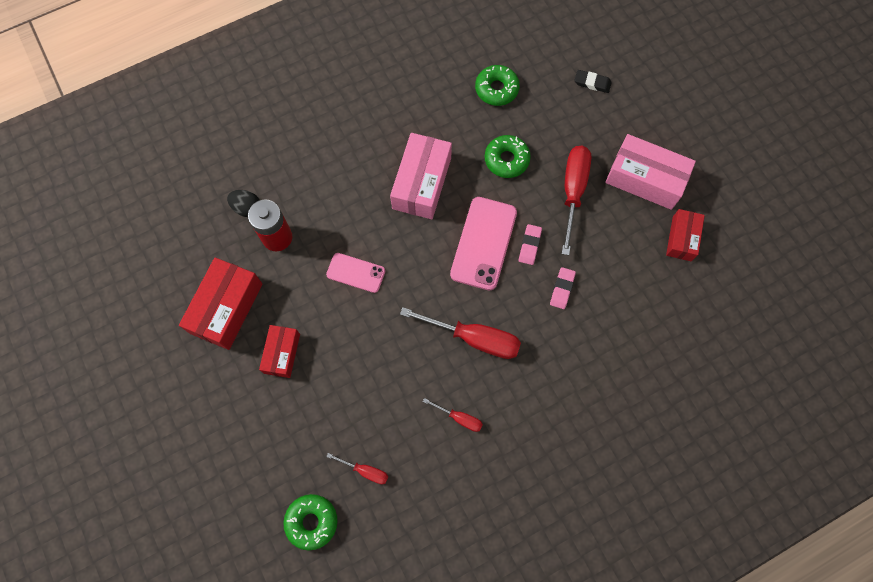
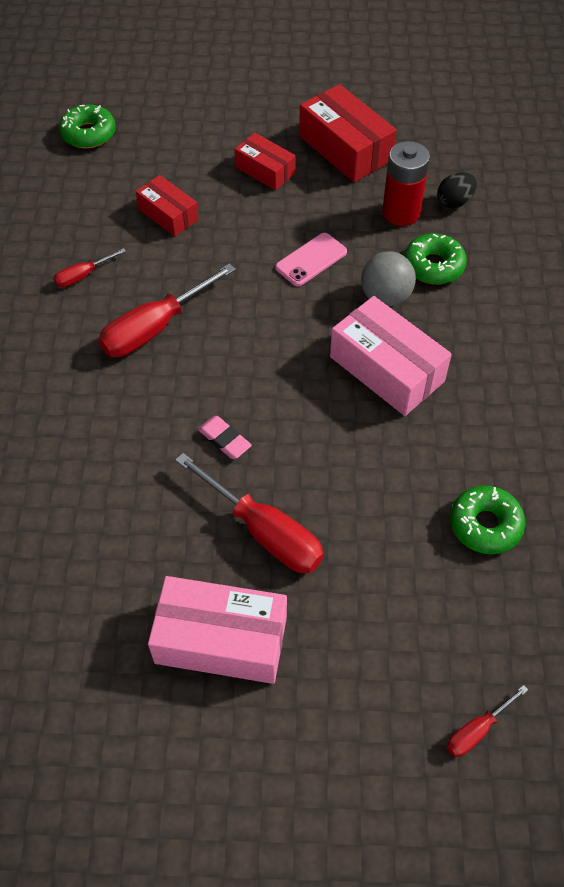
camera: 120 degrees right, 15 degrees down
red screwdriver [326,453,388,484] -> red screwdriver moved to [447,685,528,757]
pink phone [450,197,517,290] -> none
green donut [485,135,531,178] -> green donut moved to [404,233,467,284]
pink eraser [550,267,576,309] -> none
black eraser [575,70,612,93] -> none
pink box [605,134,696,210] -> pink box turned 45 degrees clockwise [148,576,287,684]
red box [666,209,705,261] -> red box moved to [135,175,199,237]
none -> grey ball [361,251,416,307]

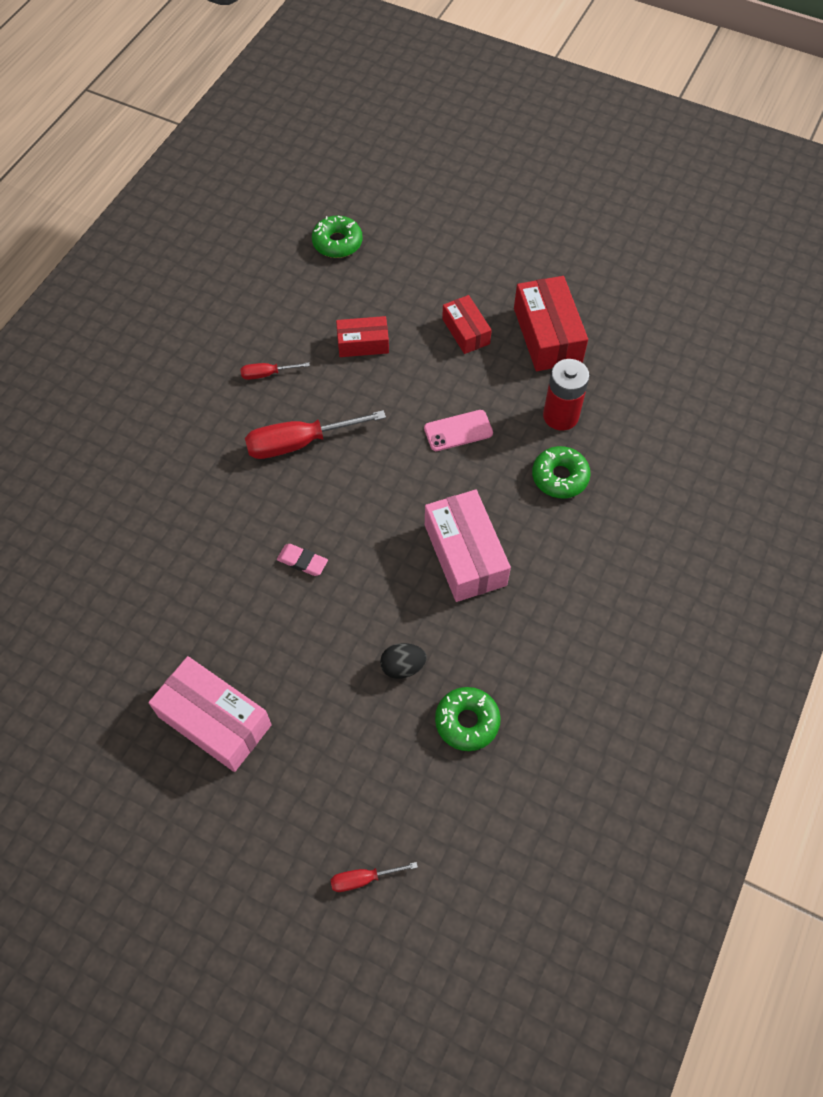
camera: 25 degrees right, 5 degrees up
red box [135,175,199,237] -> red box turned 75 degrees counterclockwise [336,316,389,357]
red screwdriver [175,453,324,573] -> none
pink eraser [198,416,252,459] -> pink eraser turned 45 degrees counterclockwise [277,544,328,576]
grey ball [361,251,416,307] -> none
black egg [437,172,477,208] -> black egg moved to [380,643,427,679]

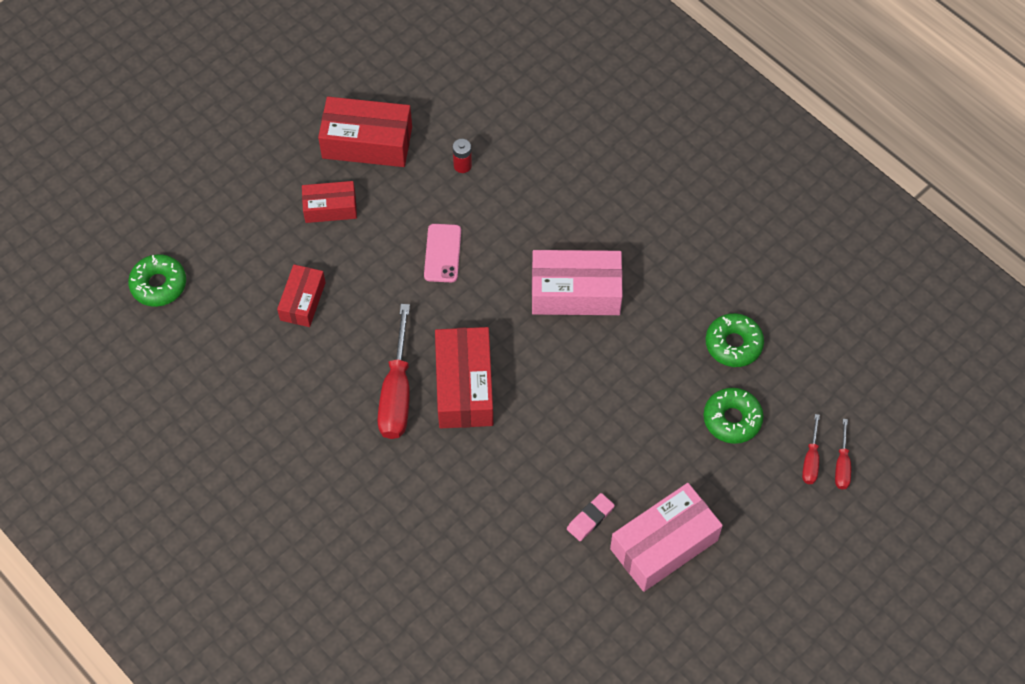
camera: 70 degrees left, 0 degrees up
red screwdriver [241,362,310,380] -> red screwdriver moved to [802,414,820,484]
pink eraser [277,544,328,576] -> pink eraser moved to [567,493,615,541]
black egg [380,643,427,679] -> none
green donut [532,446,591,498] -> green donut moved to [703,388,764,444]
red battery [543,359,589,431] -> red battery [453,139,472,173], size x0.51
none -> red box [435,327,493,428]

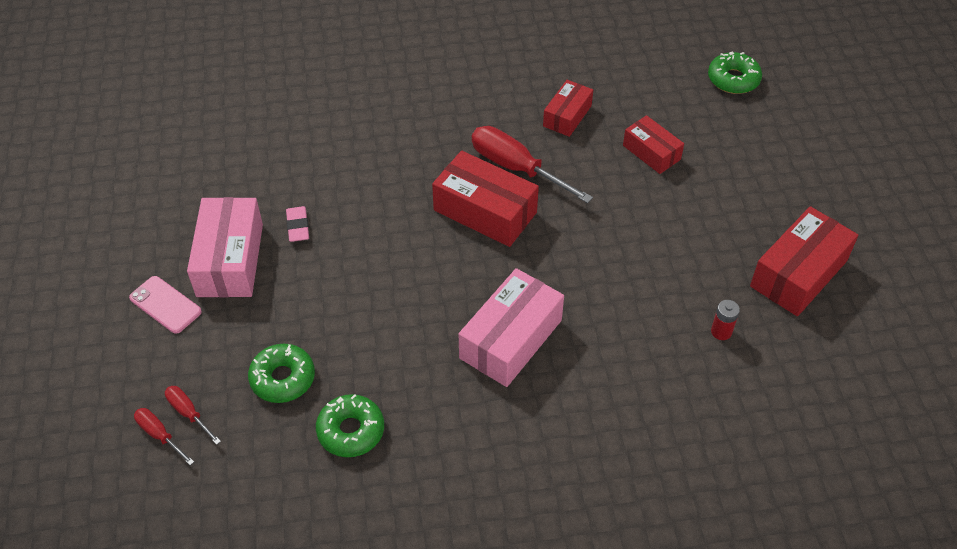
camera: 125 degrees right, 10 degrees down
red box [302,181,357,223] -> red box moved to [543,80,593,137]
pink phone [424,224,461,282] -> pink phone moved to [129,276,202,334]

